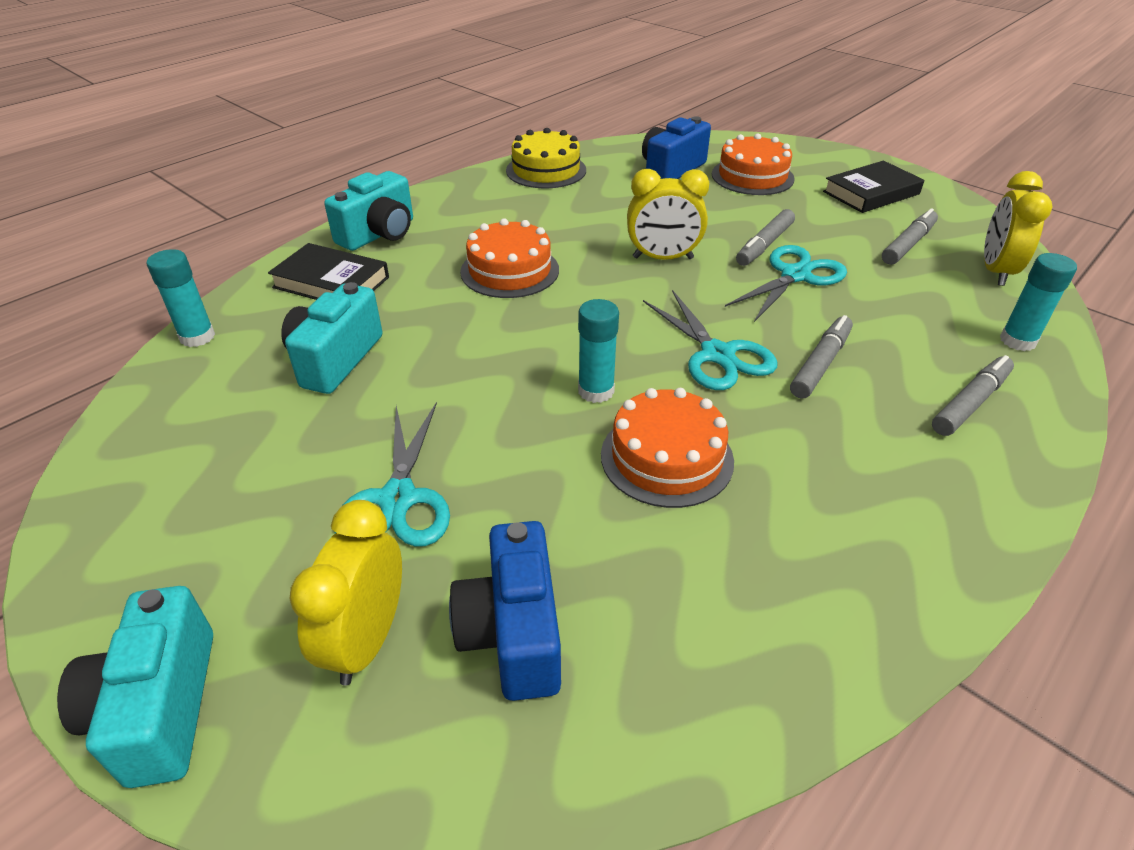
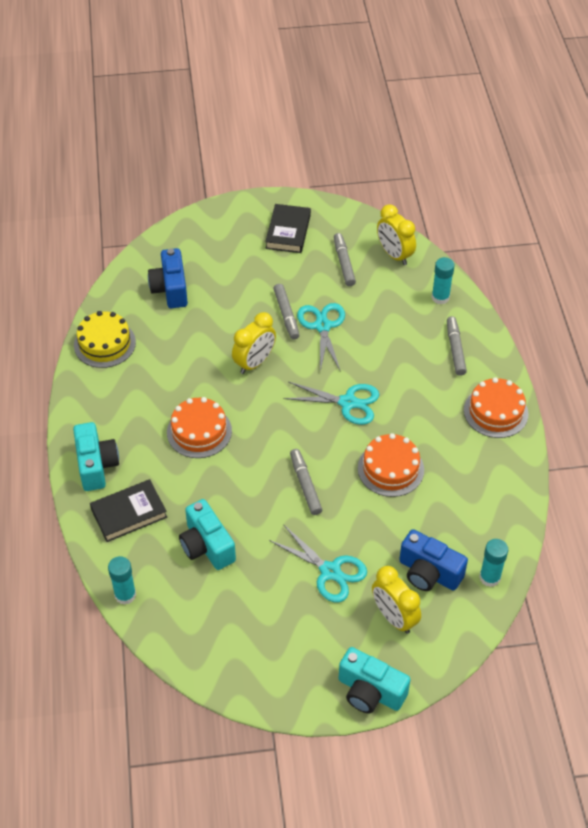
camera: 50 degrees left, 10 degrees up
turquoise glue stick [578,299,619,403] -> turquoise glue stick moved to [479,539,508,587]
orange cake [712,133,795,195] -> orange cake moved to [464,377,528,438]
grey marker [790,315,853,399] -> grey marker moved to [290,449,322,515]

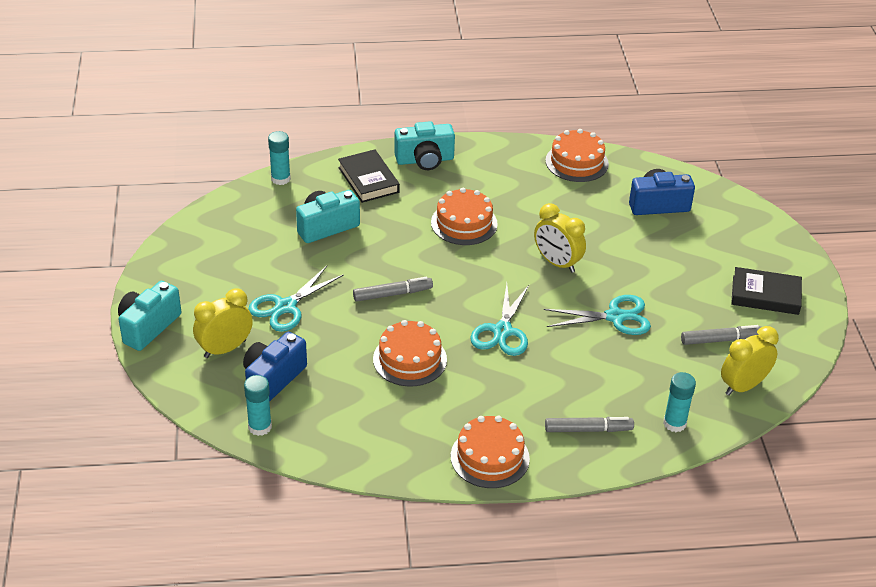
camera: 90 degrees right, 10 degrees down
yellow cake [74,311,136,368] -> orange cake [545,129,609,182]
grey marker [273,284,299,340] -> none

